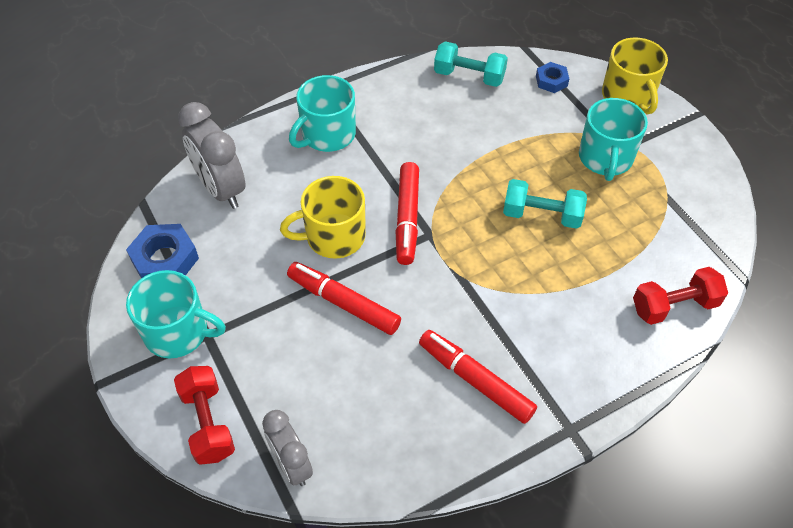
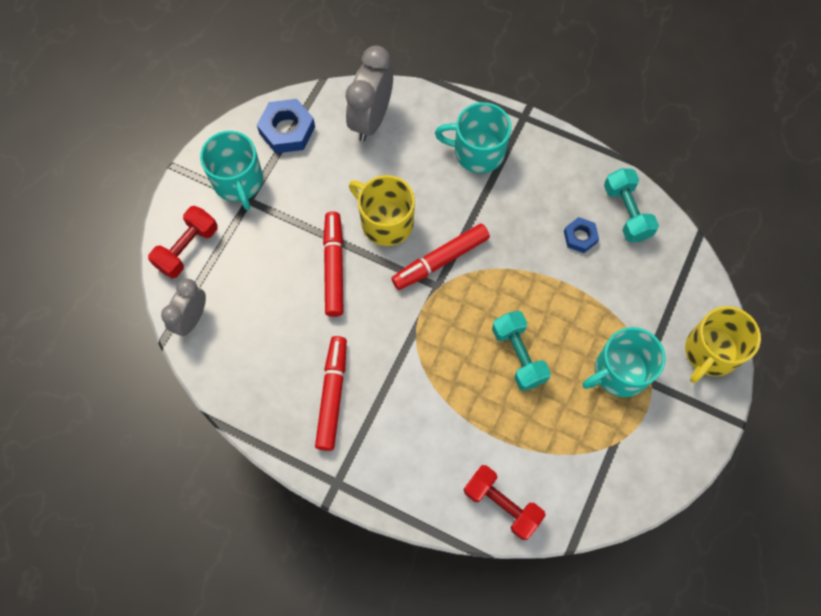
camera: 55 degrees right, 15 degrees up
blue nut [536,62,569,93] -> blue nut moved to [564,217,599,253]

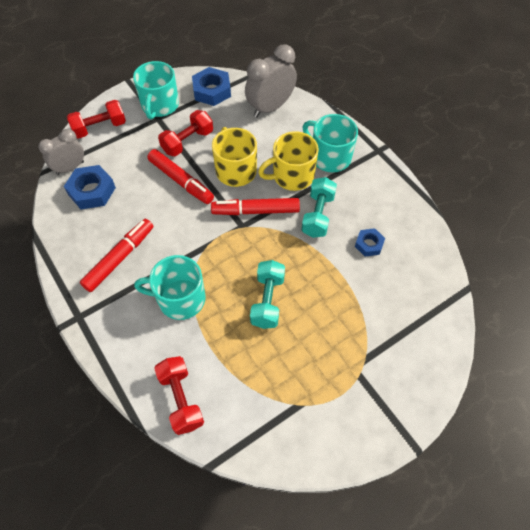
camera: 30 degrees right, 10 degrees down
red marker [323,211,344,317] -> red marker turned 105 degrees clockwise [147,149,214,204]
turquoise mug [583,327,665,397] -> turquoise mug moved to [134,255,205,320]
turquoise dumbbell [604,168,659,242] -> turquoise dumbbell moved to [302,177,337,238]
yellow mug [685,306,761,383] -> yellow mug moved to [258,131,319,191]
none -> blue nut [64,165,116,209]
none -> red dumbbell [158,110,213,156]

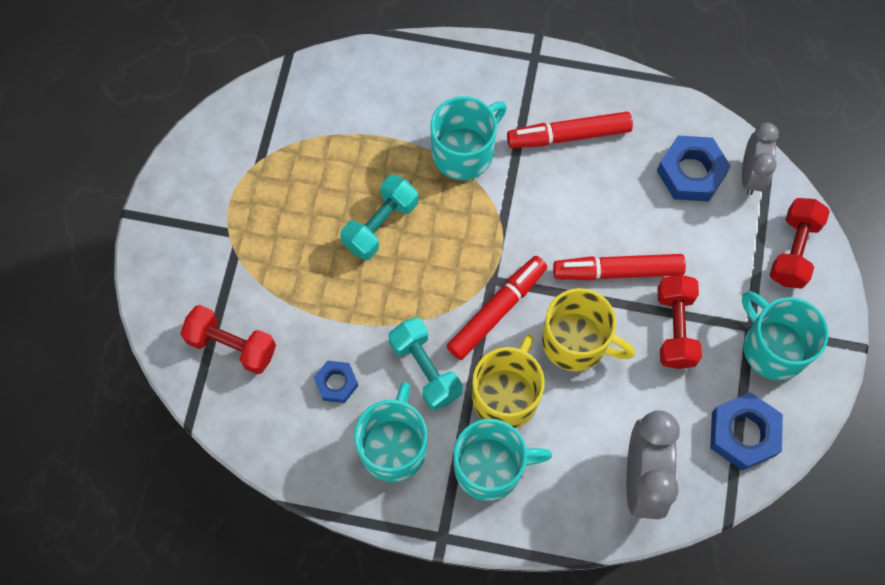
camera: 135 degrees right, 10 degrees up
red marker [80,219,153,292] -> red marker turned 90 degrees clockwise [507,112,633,148]
red dumbbell [154,356,204,435] -> red dumbbell moved to [180,305,276,374]
turquoise dumbbell [250,260,285,329] -> turquoise dumbbell turned 75 degrees clockwise [340,175,418,260]
none -> turquoise mug [354,382,427,482]

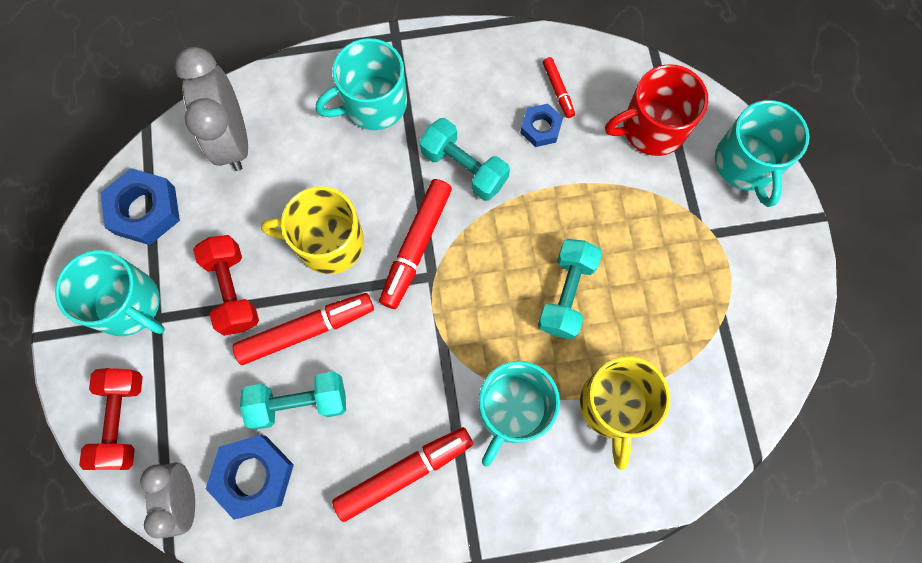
camera: 160 degrees right, 5 degrees up
red dumbbell [180,305,276,374] -> red mug [605,64,708,156]
turquoise mug [354,382,427,482] -> turquoise mug moved to [715,100,809,207]
yellow mug [472,334,545,429] -> yellow mug moved to [580,356,670,470]
none -> turquoise dumbbell [240,372,346,430]
none -> red marker [543,57,575,118]

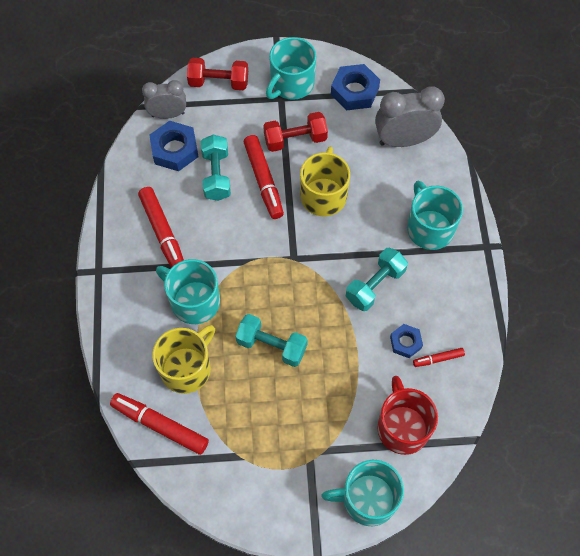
camera: 95 degrees right, 10 degrees down
red marker [379,179,452,309] -> red marker moved to [110,393,209,455]
yellow mug [580,356,670,470] -> yellow mug turned 120 degrees clockwise [152,325,215,394]

